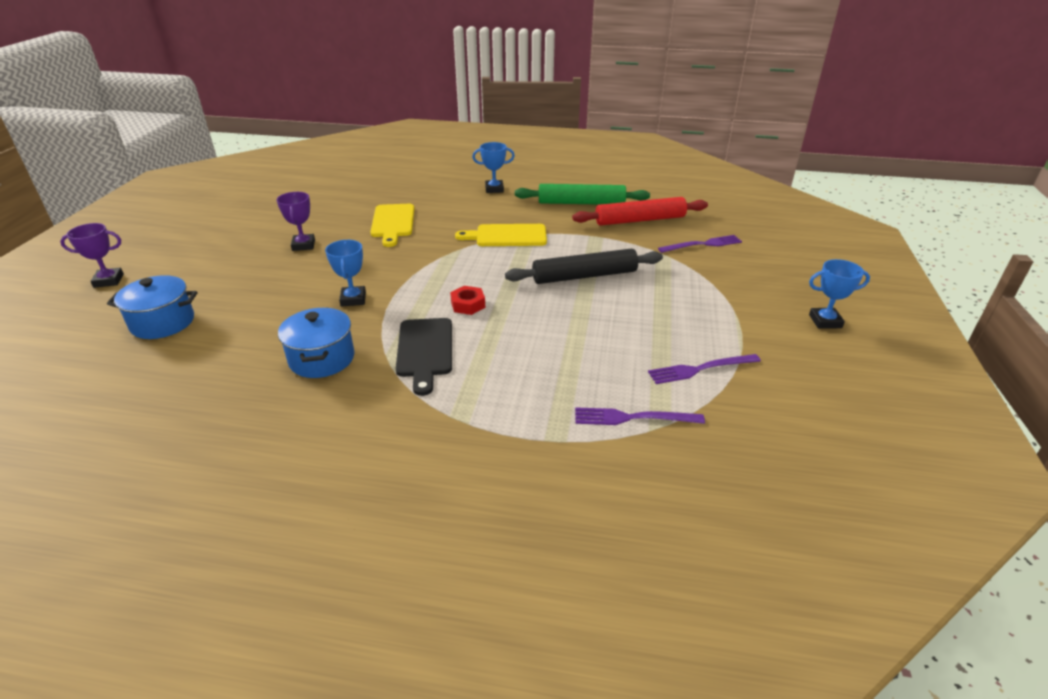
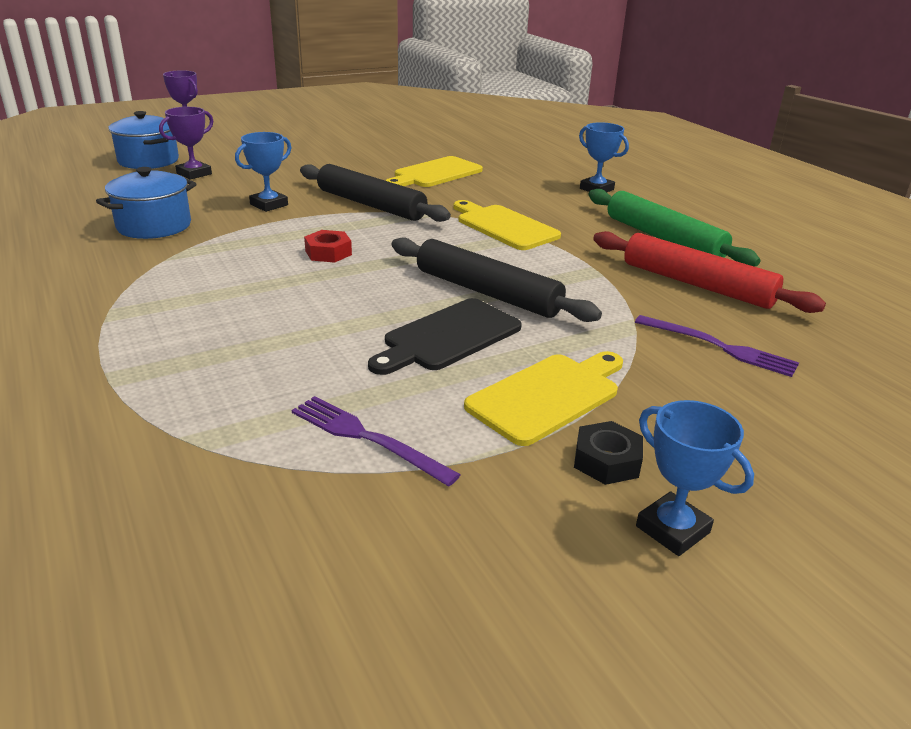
camera: 50 degrees right, 5 degrees down
purple trophy [276,192,315,251] -> purple trophy moved to [159,107,213,180]
black cutting board [396,318,452,396] -> black cutting board moved to [368,298,522,375]
purple fork [575,407,705,425] -> none
none -> black rolling pin [300,164,451,222]
none -> yellow cutting board [464,351,623,446]
none -> black nut [574,421,643,485]

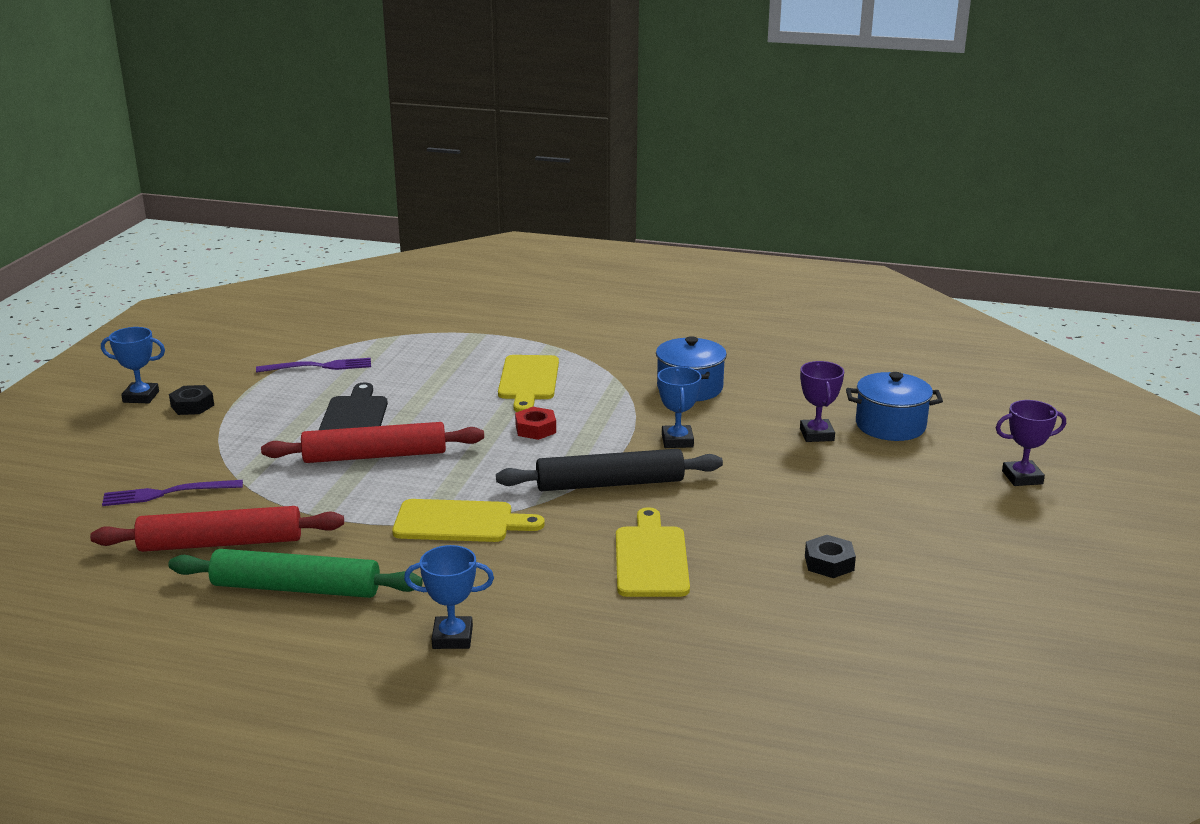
camera: 135 degrees right, 5 degrees down
black rolling pin [391,237,602,322] -> red rolling pin [261,422,484,463]
yellow cutting board [464,351,623,446] -> yellow cutting board moved to [498,355,559,412]
none -> black nut [805,535,856,578]

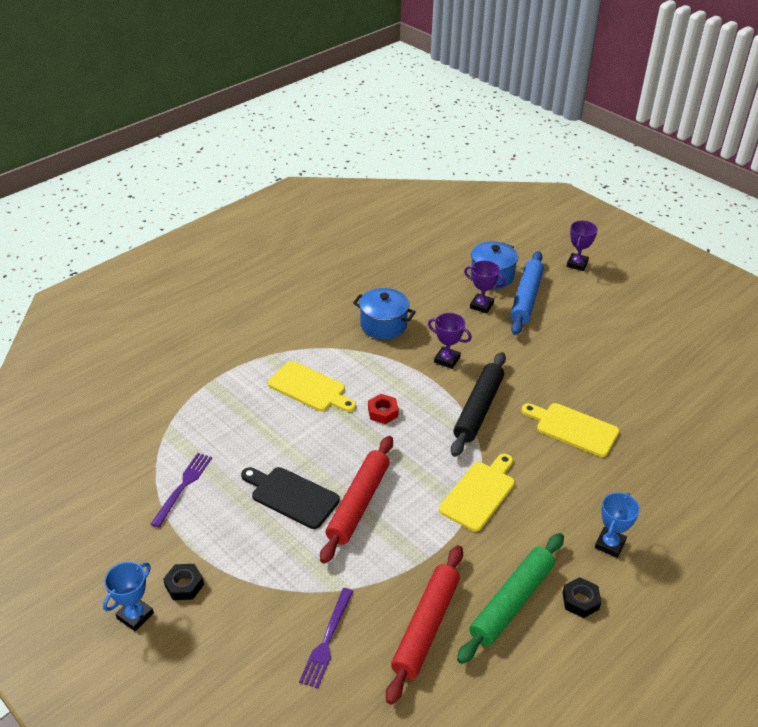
camera: 60 degrees left, 15 degrees up
blue trophy [658,366,701,448] -> purple trophy [428,313,472,369]
black nut [805,535,856,578] -> black nut moved to [562,577,601,618]
none -> blue rolling pin [510,251,544,335]

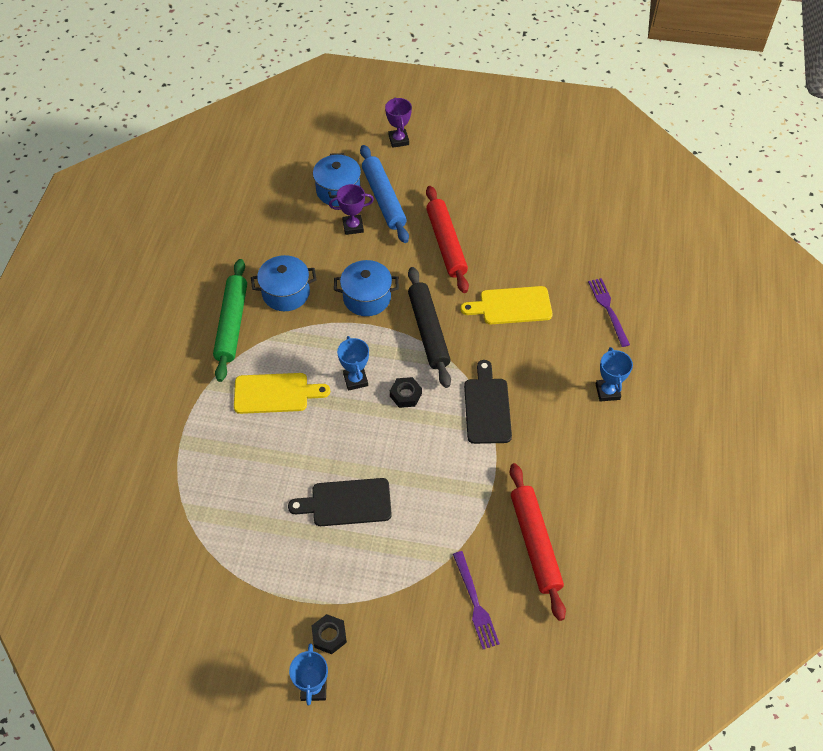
camera: 35 degrees left, 15 degrees up
purple fork [151,453,212,527] -> purple fork moved to [588,278,630,347]
red rolling pin [320,436,393,564] -> red rolling pin moved to [426,186,469,293]
red nut [368,394,399,424] -> blue trophy [337,336,369,391]
purple trophy [428,313,472,369] -> blue pot [334,260,399,316]
yellow cutting board [439,454,515,532] -> black cutting board [464,360,512,444]
green rolling pin [457,533,564,664] -> green rolling pin moved to [213,259,247,382]
black nut [562,577,601,618] -> black nut moved to [390,377,422,408]

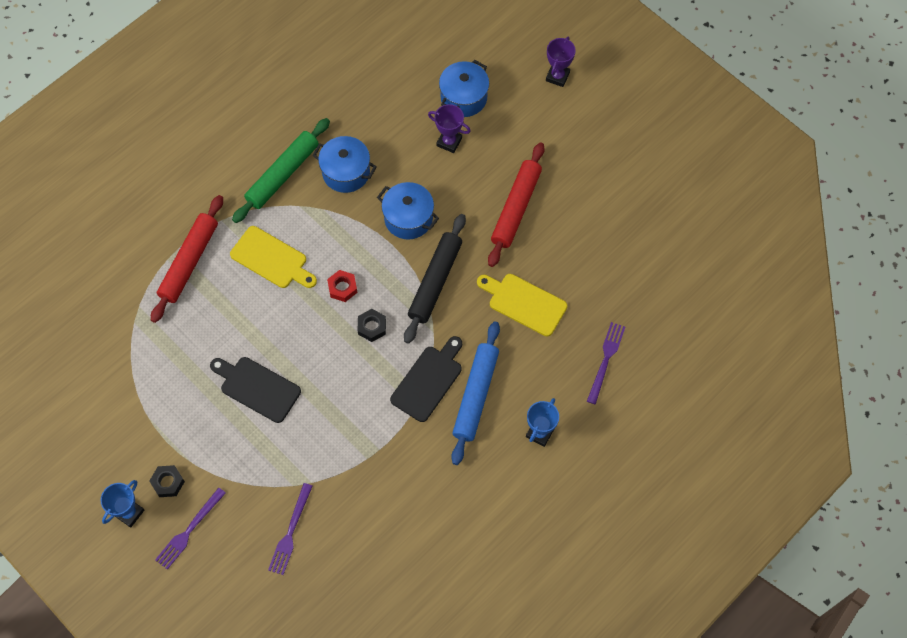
camera: 35 degrees right, 10 degrees up
blue trophy [337,336,369,391] -> red nut [327,270,357,302]
blue rolling pin [360,145,409,243] -> blue rolling pin moved to [451,322,500,465]
red rolling pin [510,463,566,621] -> red rolling pin moved to [151,195,223,323]
none -> purple fork [155,488,226,570]

